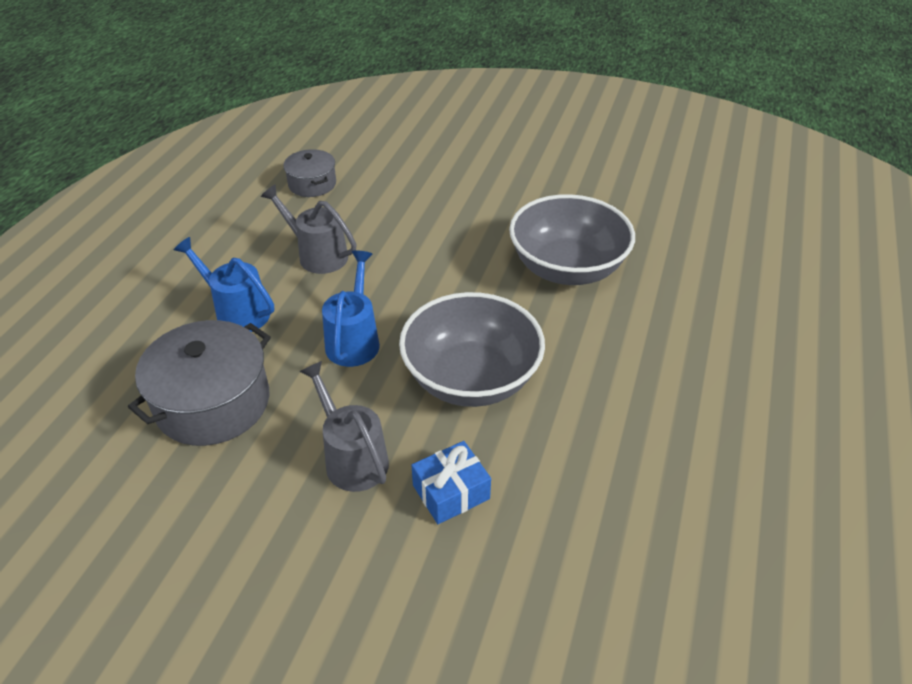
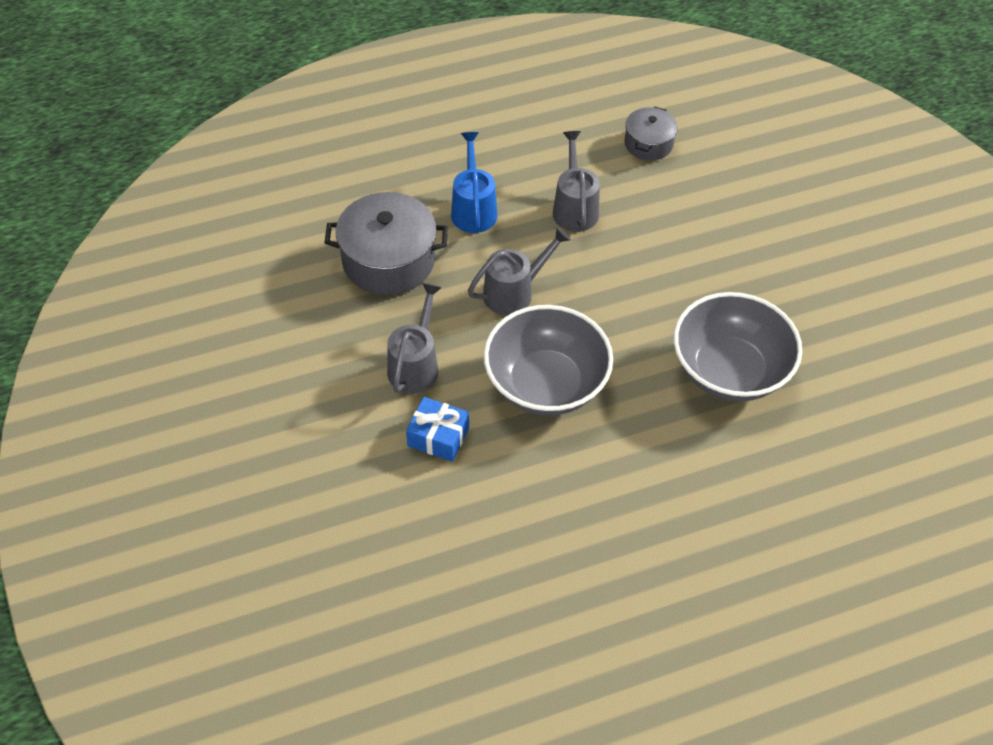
camera: 50 degrees right, 10 degrees up
blue watering can [322,250,380,367] -> grey watering can [468,227,571,315]

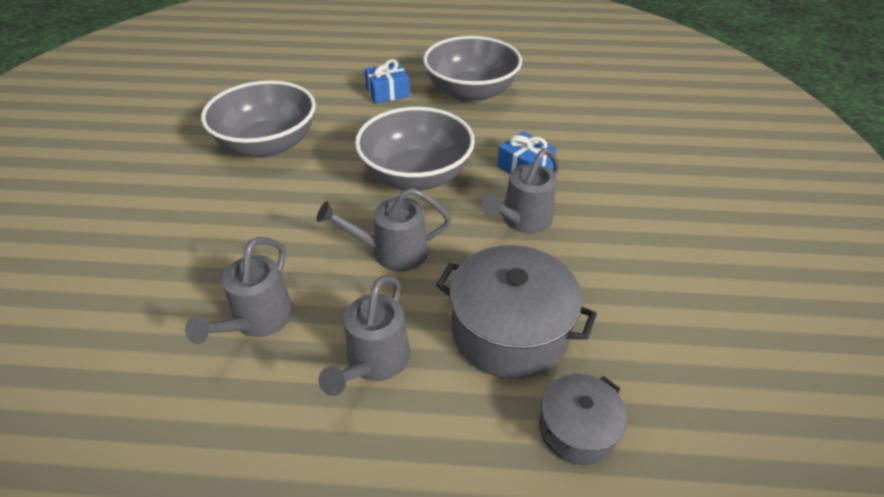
camera: 155 degrees left, 10 degrees down
blue watering can [451,132,497,233] -> grey watering can [318,276,410,396]
grey pot [625,106,678,161] -> grey pot moved to [539,373,627,465]
none -> blue gift [365,59,410,103]
none -> grey bowl [423,36,522,103]

